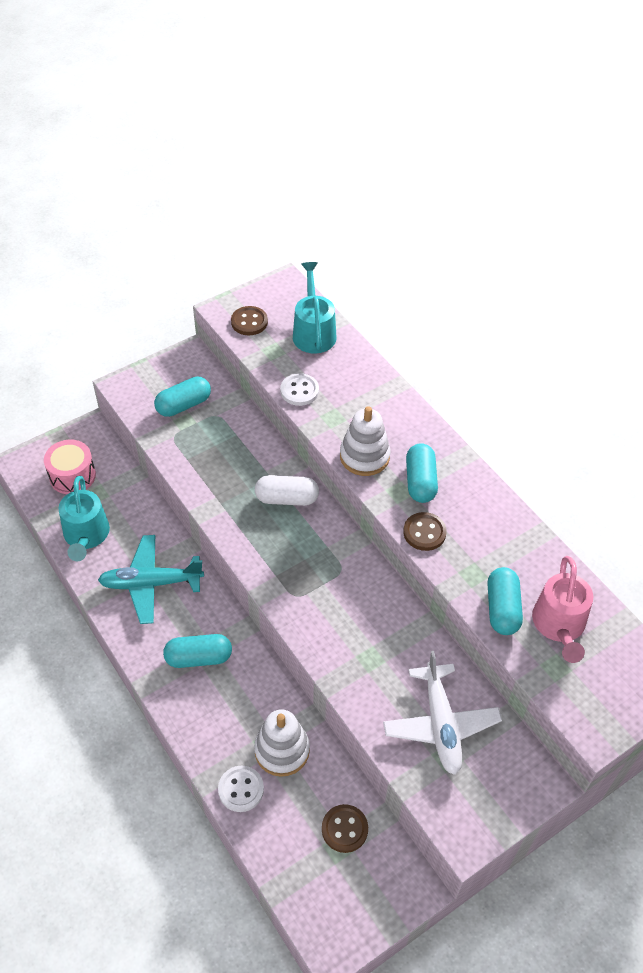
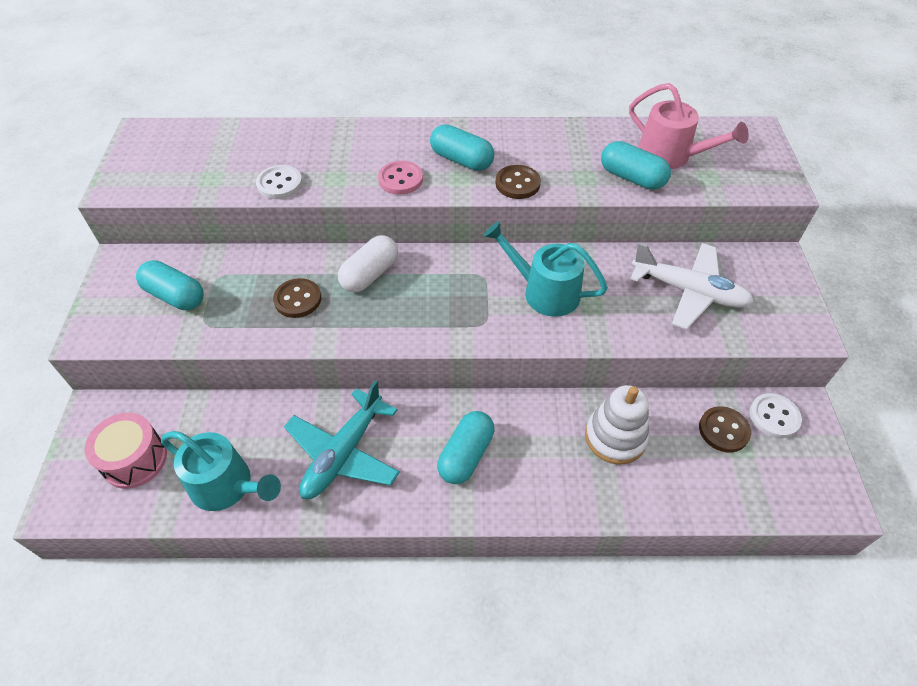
camera: 55 degrees left, 0 degrees up
turquoise capsule [154,377,211,417] -> turquoise capsule turned 60 degrees counterclockwise [136,260,204,310]
white button [218,766,264,812] -> white button moved to [750,393,802,438]
brown button [231,306,268,335] -> brown button moved to [273,278,321,318]
turquoise watering can [293,262,336,353] -> turquoise watering can moved to [484,221,608,317]
white stacking toy [340,406,391,476] -> pink button [378,161,423,195]

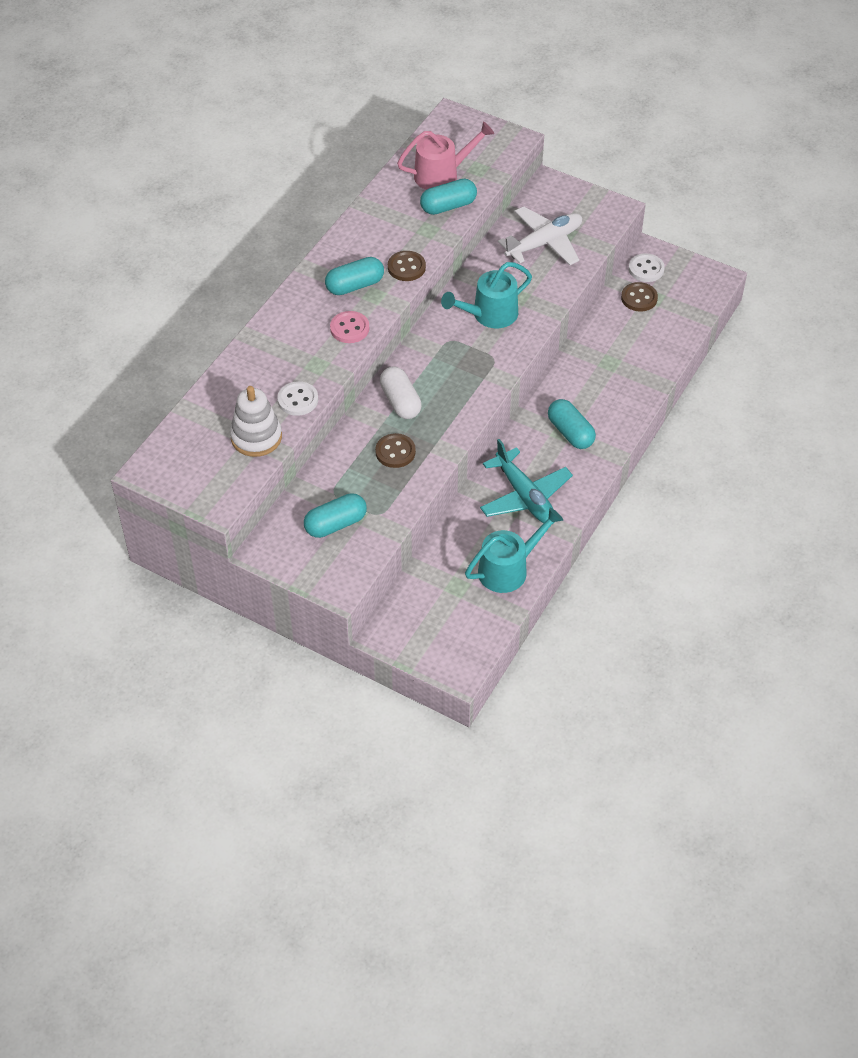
camera: 60 degrees left, 0 degrees up
pink drum [85,413,167,489] -> none
white stacking toy [585,385,649,465] -> white stacking toy moved to [230,386,282,457]

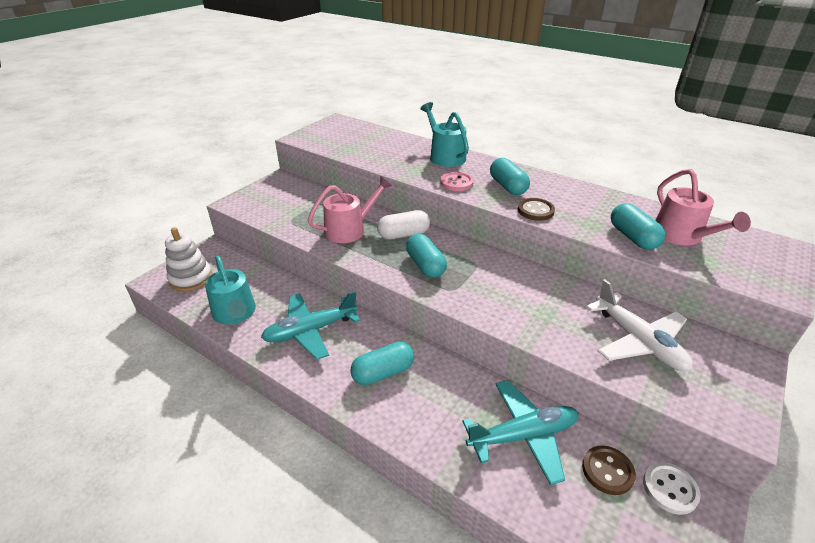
camera: 95 degrees right, 15 degrees down
white stacking toy [230,386,282,457] -> white stacking toy moved to [165,227,212,291]
white button [277,381,318,416] -> none
turquoise capsule [304,493,367,538] -> turquoise capsule moved to [406,234,447,278]
brown button [375,433,416,468] -> pink watering can [307,176,392,243]
turquoise watering can [441,262,532,328] -> turquoise watering can moved to [421,102,469,167]
none -> turquoise plane [462,380,578,485]

